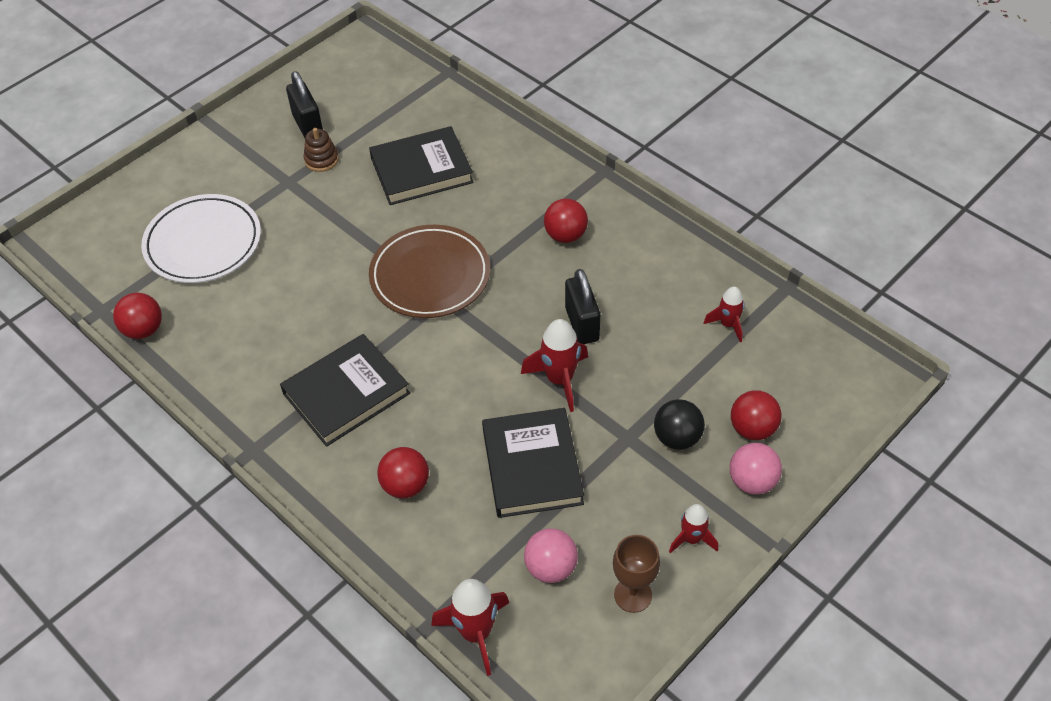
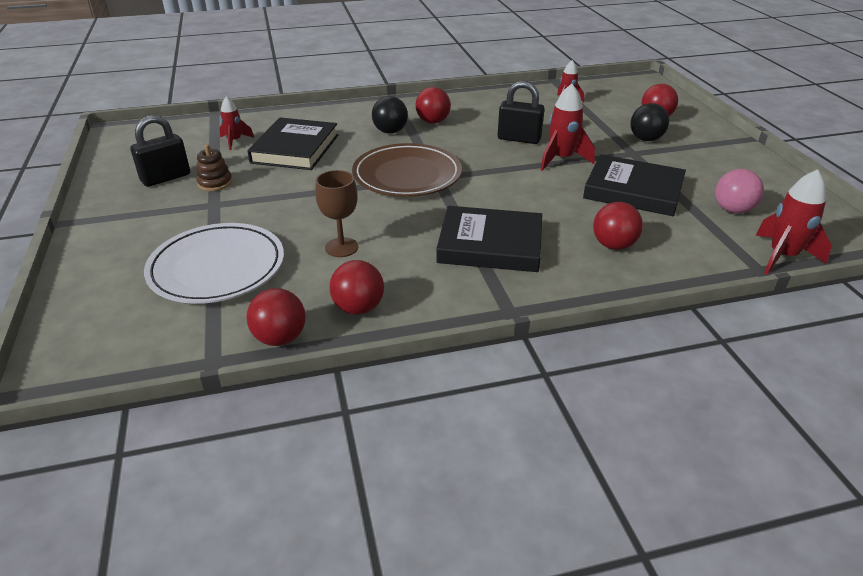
camera: 60 degrees left, 15 degrees down
black book [280,334,410,447] -> black book turned 75 degrees counterclockwise [436,206,542,272]
black padlock [286,71,323,138] -> black padlock turned 45 degrees counterclockwise [130,115,190,187]
brown goblet [613,535,660,613] -> brown goblet moved to [315,170,358,257]
red rocket [669,504,718,553] -> red rocket moved to [219,96,254,150]
pink ball [730,443,782,495] -> none
none -> red ball [329,260,384,315]
none -> black ball [372,96,408,134]

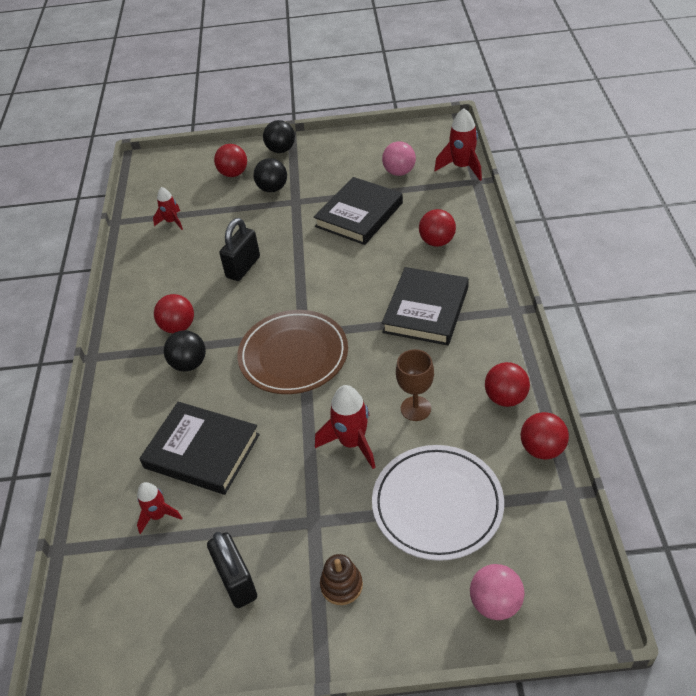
camera: 75 degrees left, 10 degrees up
brown stacking toy [196,144,233,191] -> brown stacking toy moved to [320,554,363,605]
red rocket [540,84,595,171] -> red rocket moved to [315,385,376,469]
none -> black ball [263,120,295,153]
none -> pink ball [470,564,524,620]

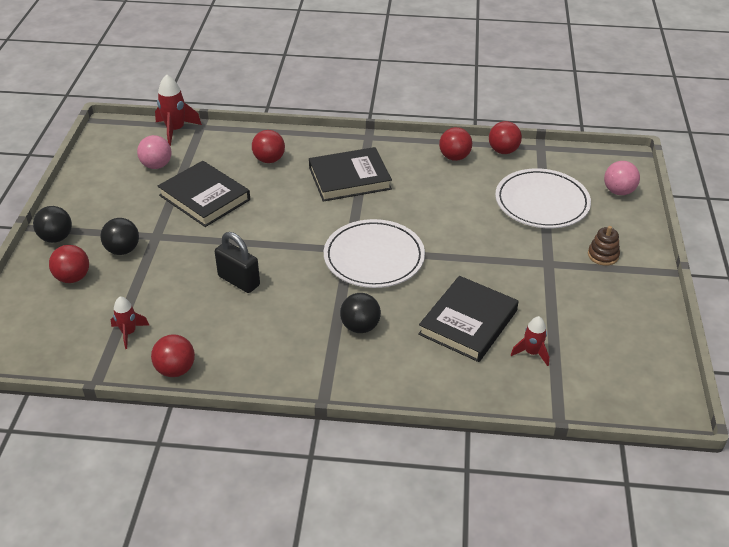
camera: 85 degrees left, 5 degrees down
red ball [154,294,194,333] -> red ball moved to [151,334,195,377]
black padlock [207,532,257,608] -> none
brown plate [237,310,348,394] -> white plate [324,219,425,288]
red rocket [315,385,376,469] -> none
black book [382,267,469,345] -> black book turned 45 degrees counterclockwise [309,147,392,202]
brown goblet [396,349,434,421] -> none

